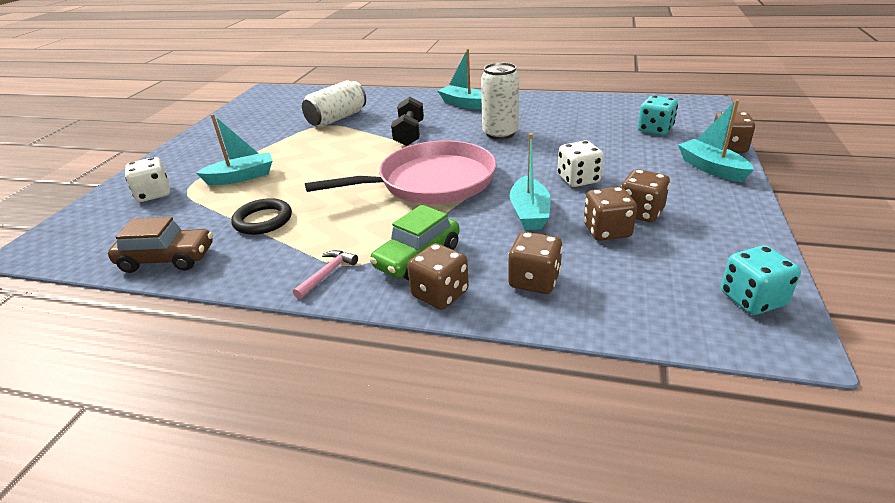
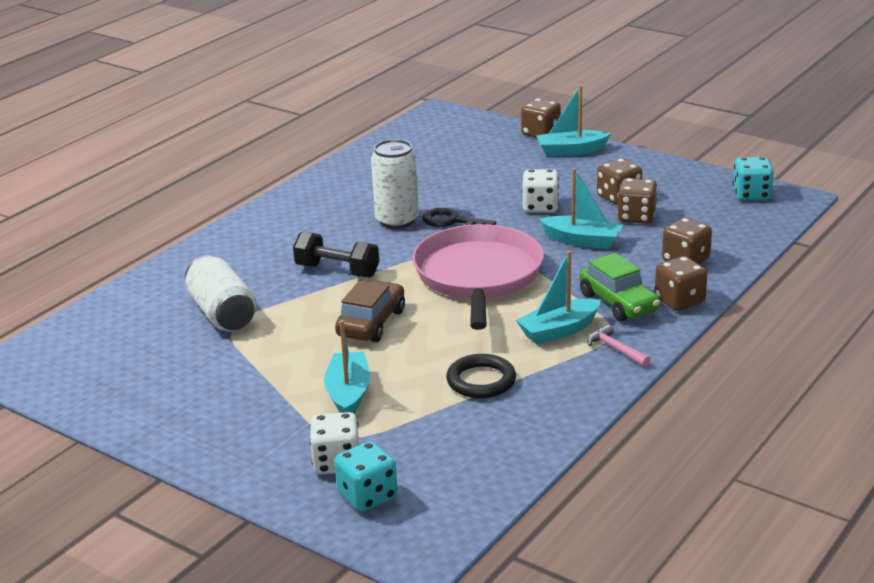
camera: 70 degrees left, 5 degrees down
brown car [108,217,213,273] -> brown car moved to [335,280,405,342]
turquoise boat [438,49,482,109] -> turquoise boat moved to [516,250,601,345]
turquoise dice [638,96,678,135] -> turquoise dice moved to [334,441,398,512]
none -> black key [422,208,496,227]

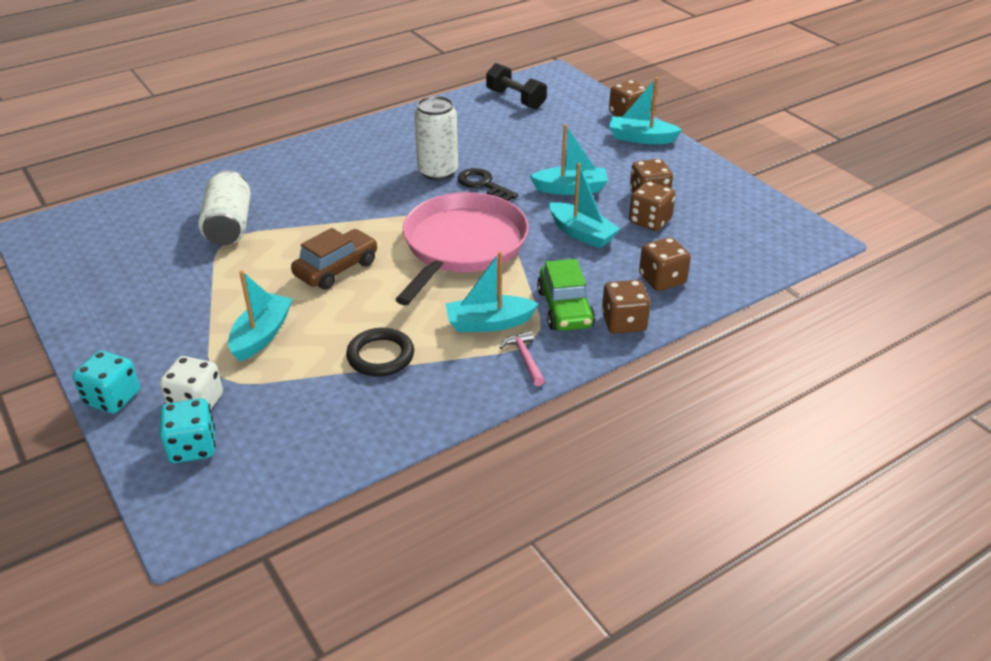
camera: 20 degrees right, 10 degrees up
black dumbbell [293,232,379,278] -> black dumbbell moved to [486,63,547,109]
white dice [522,169,559,212] -> turquoise boat [530,124,608,195]
turquoise dice [733,157,774,200] -> turquoise dice moved to [73,350,140,414]

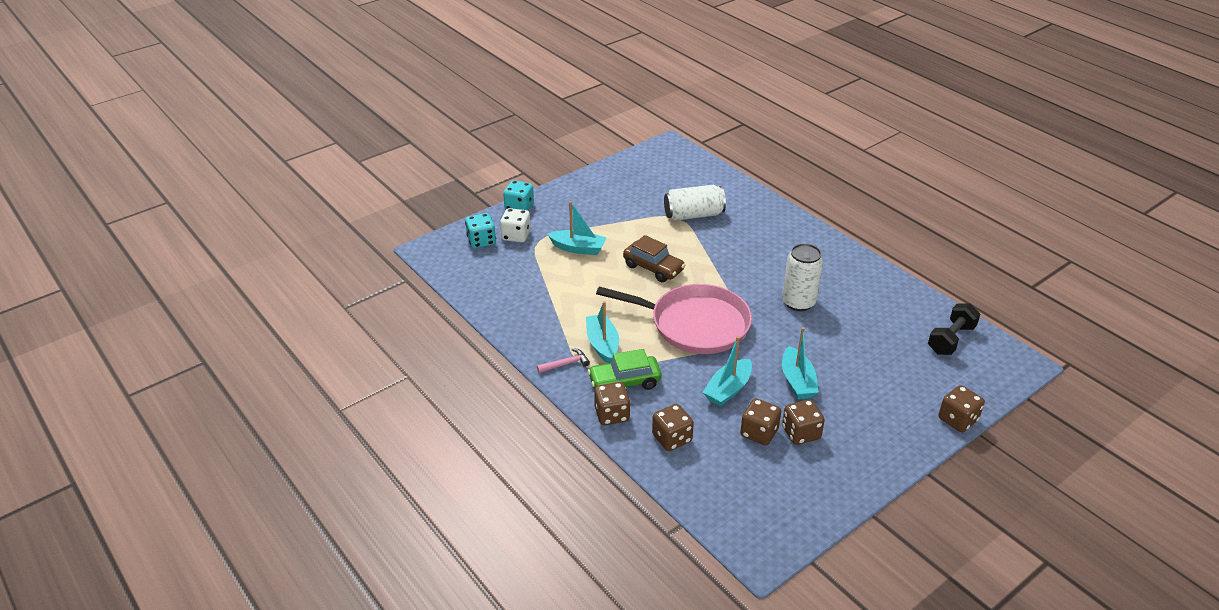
camera: 85 degrees right, 0 degrees up
black ring [346,328,414,377] -> none
black key [458,168,518,201] -> none
turquoise boat [609,77,682,144] -> none

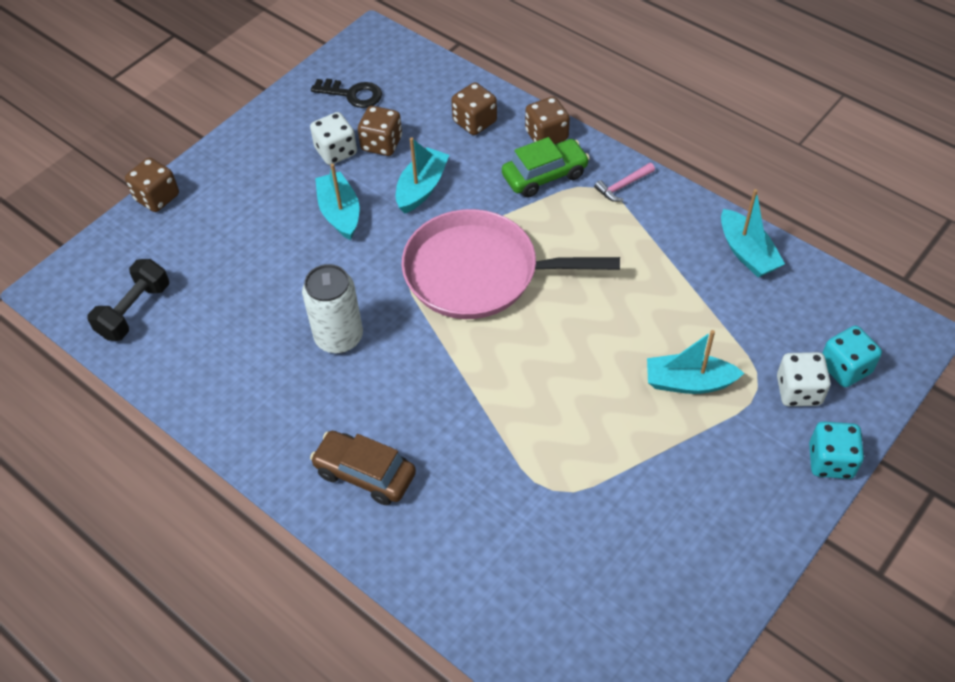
camera: 170 degrees right, 15 degrees up
turquoise boat [586,301,619,363] -> turquoise boat moved to [721,189,785,277]
brown car [623,235,685,282] -> brown car moved to [310,431,416,505]
white can [664,185,726,221] -> none
brown dice [782,399,825,445] -> white dice [310,112,357,165]
none -> black key [311,78,382,108]

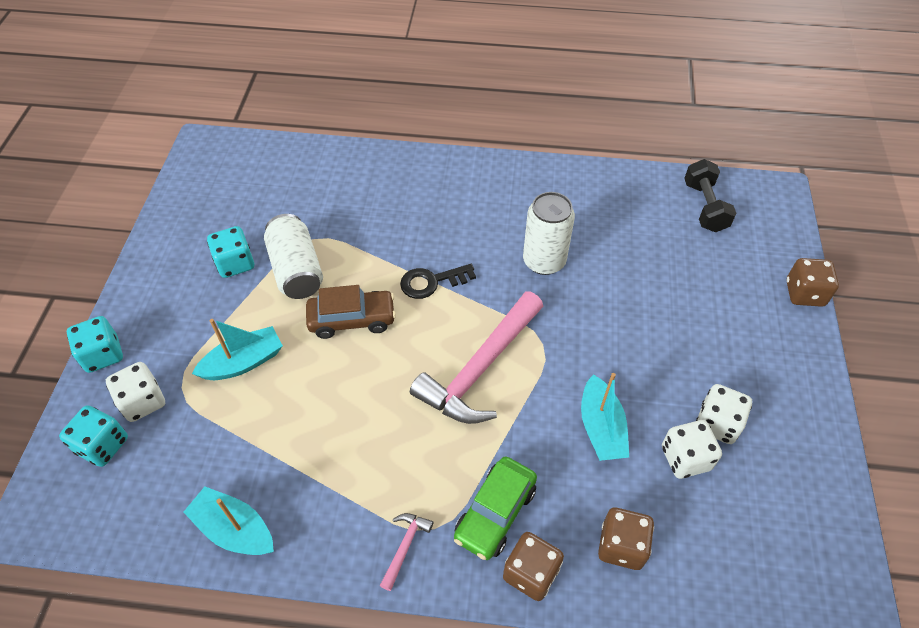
camera: 145 degrees right, 0 degrees up
brown car [310,431,416,505] -> brown car moved to [306,285,396,339]
black key [311,78,382,108] -> black key moved to [400,264,476,299]
turquoise boat [315,164,359,240] -> none
brown dice [358,106,402,156] -> white dice [662,420,722,479]
pink pan [401,209,620,319] -> pink hammer [410,291,543,424]
none -> turquoise dice [207,226,254,278]
none -> white can [264,214,323,299]

